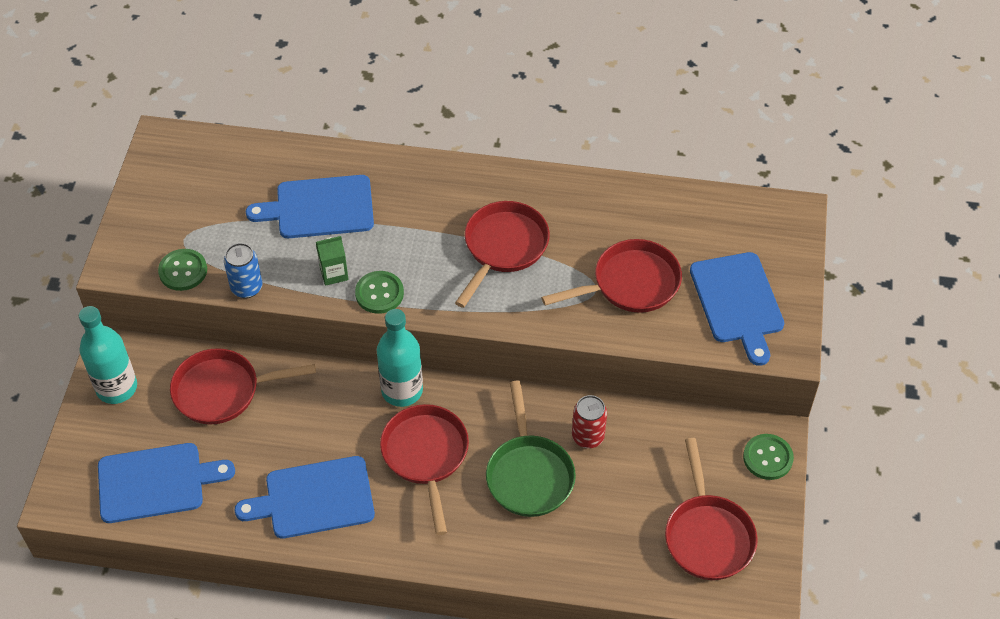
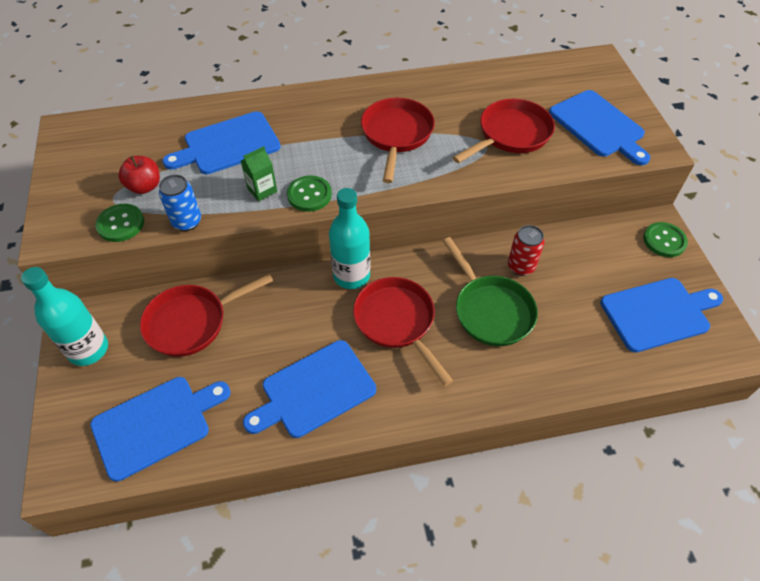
camera: 20 degrees left, 0 degrees up
red pan [665,438,758,580] -> blue cutting board [600,278,723,353]
none -> red apple [119,156,160,194]

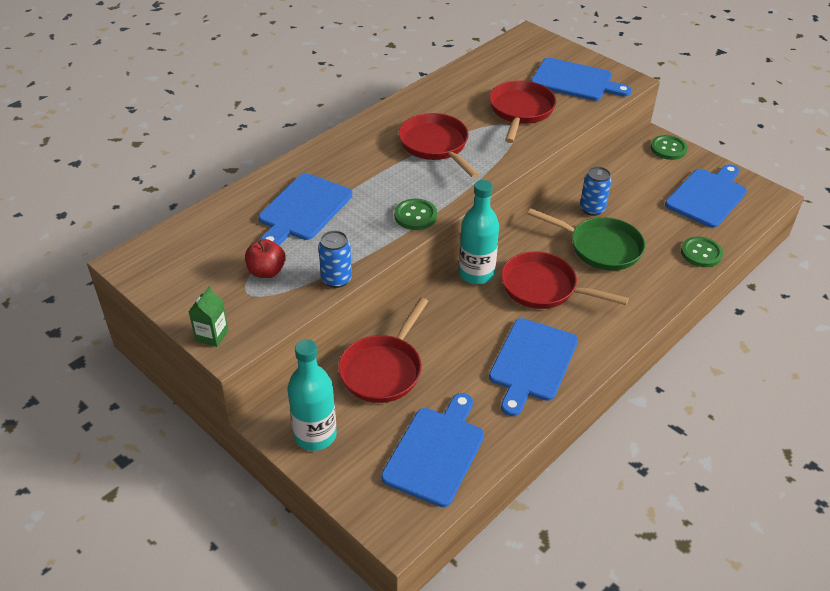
camera: 35 degrees left, 10 degrees down
green button [96,204,144,242] -> green button moved to [681,236,723,267]
green carton [241,146,277,201] -> green carton moved to [189,286,229,347]
red can [508,225,545,276] -> blue can [580,167,611,216]

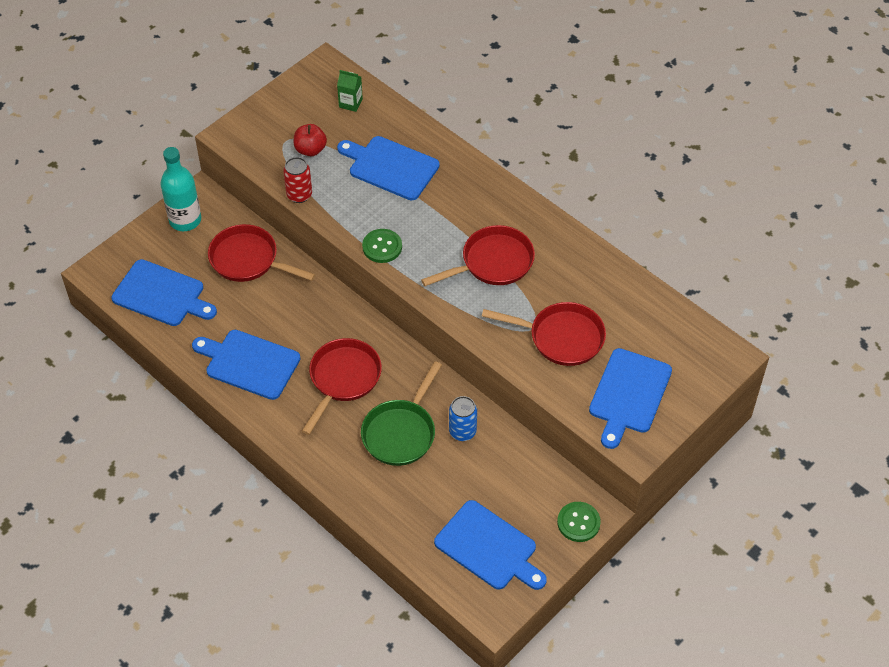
camera: 90 degrees right, 10 degrees up
green carton [189,286,229,347] -> green carton moved to [337,70,363,112]
blue can [318,230,352,288] -> red can [283,157,312,203]
turquoise bottle [459,180,499,284] -> none
green button [681,236,723,267] -> none

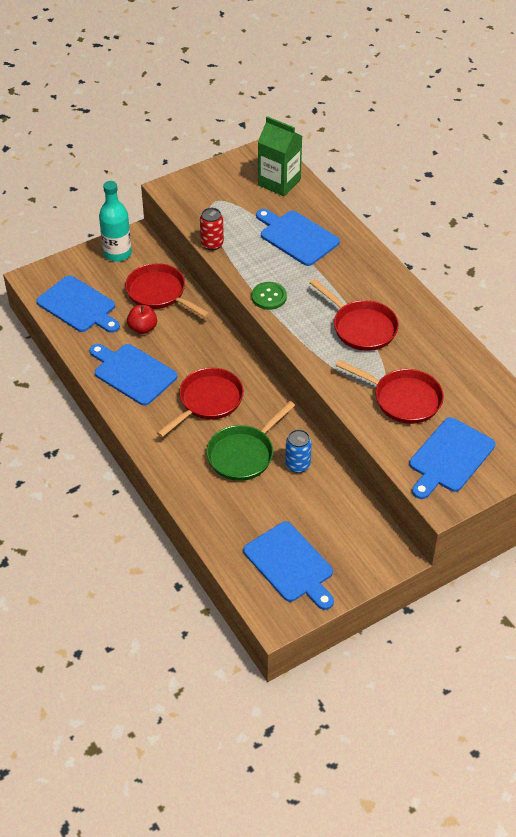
camera: 15 degrees right, 5 degrees down
red apple [294,124,327,156] -> red apple moved to [127,305,157,334]
green carton [337,70,363,112] -> green carton [258,116,302,196], size x1.93
red pan [421,225,535,286] -> red pan turned 60 degrees clockwise [310,279,399,351]
green button [557,502,601,542] -> none

